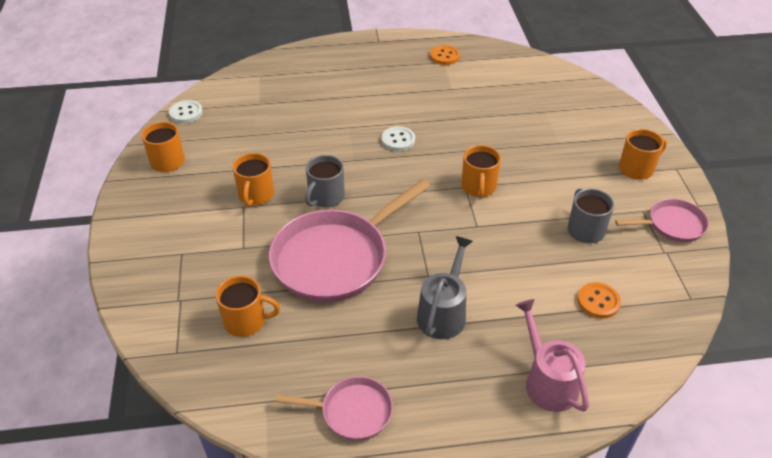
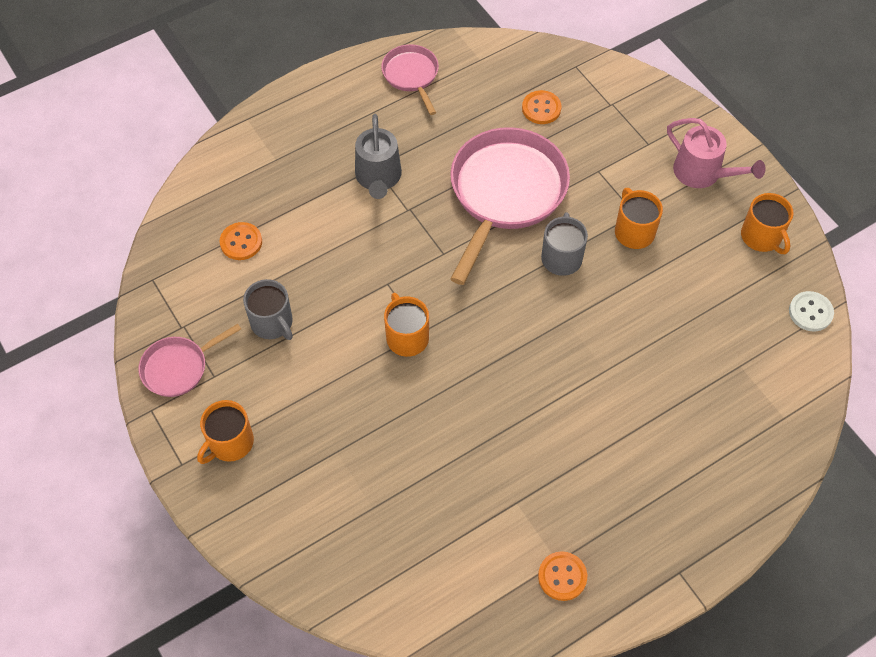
camera: 155 degrees right, 15 degrees up
orange mug [216,276,280,337] -> orange button [522,90,562,124]
pink pan [275,376,393,440] -> pink pan turned 90 degrees clockwise [381,44,439,115]
white button [381,126,415,151] -> none
pink watering can [516,299,589,412] -> pink watering can moved to [667,118,766,188]

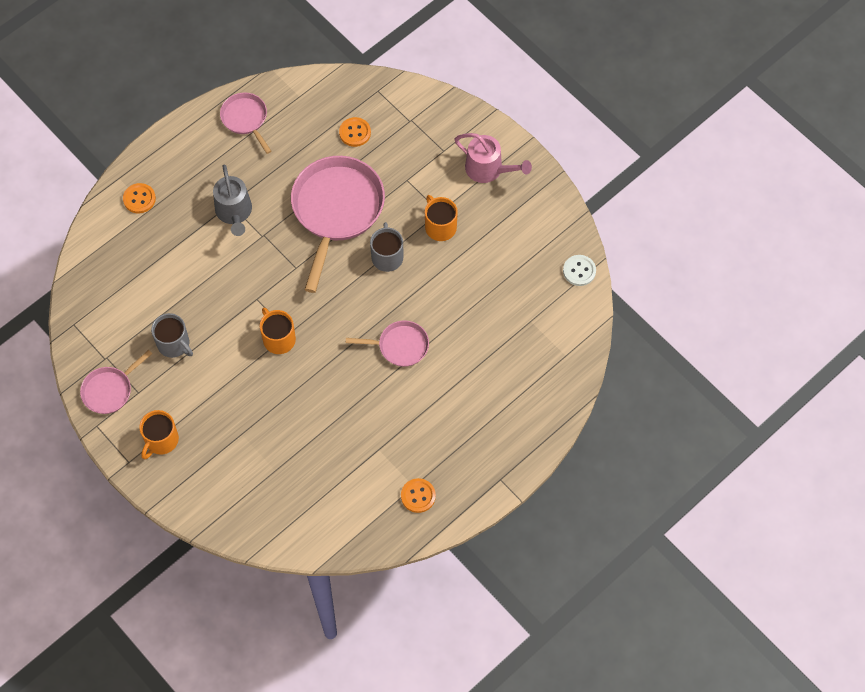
camera: 10 degrees left, 5 degrees up
orange button [220,222,262,260] -> orange button moved to [123,183,156,213]
orange mug [741,193,794,254] -> none
none -> pink pan [346,320,429,367]

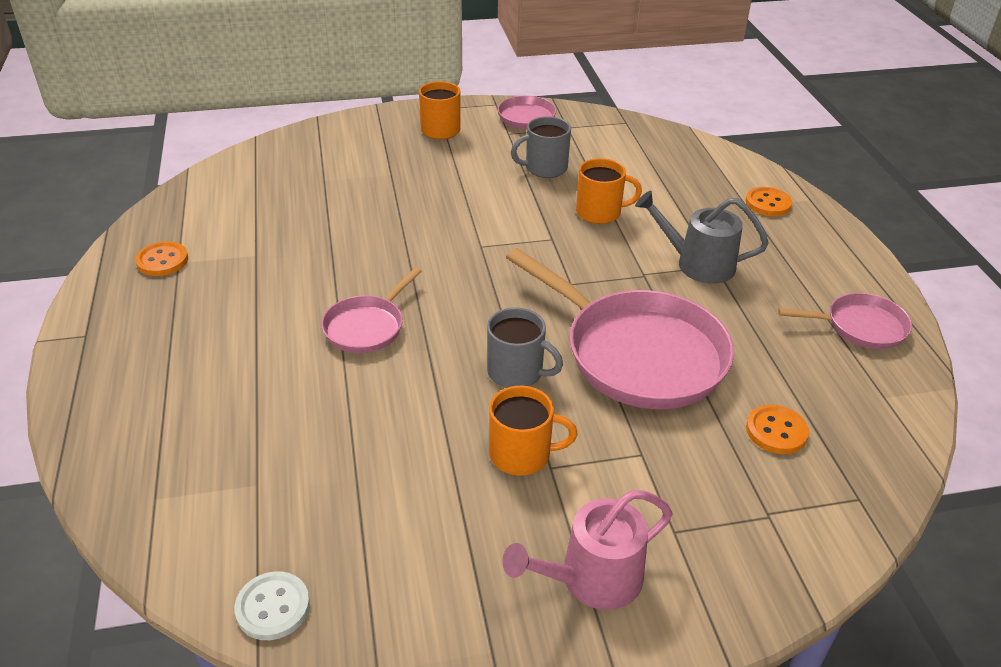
camera: 120 degrees right, 25 degrees down
orange mug [260,308,296,354] -> orange mug moved to [576,158,642,224]

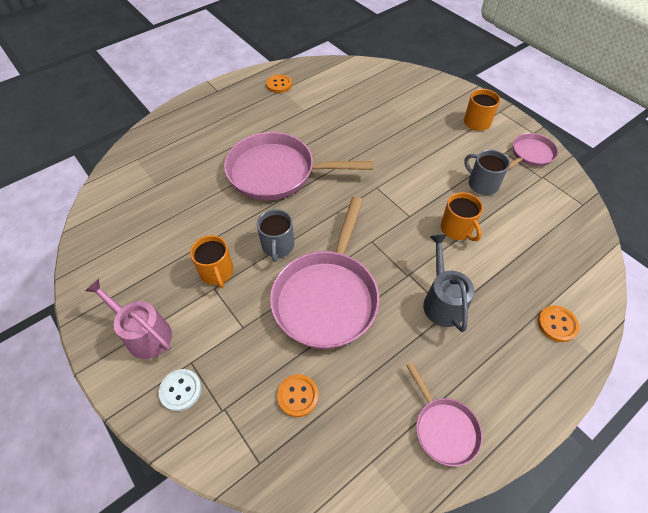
camera: 65 degrees right, 15 degrees up
white button [234,571,310,640] -> white button moved to [159,369,202,411]
pink pan [321,267,422,353] -> pink pan [224,132,373,200], size x1.95

